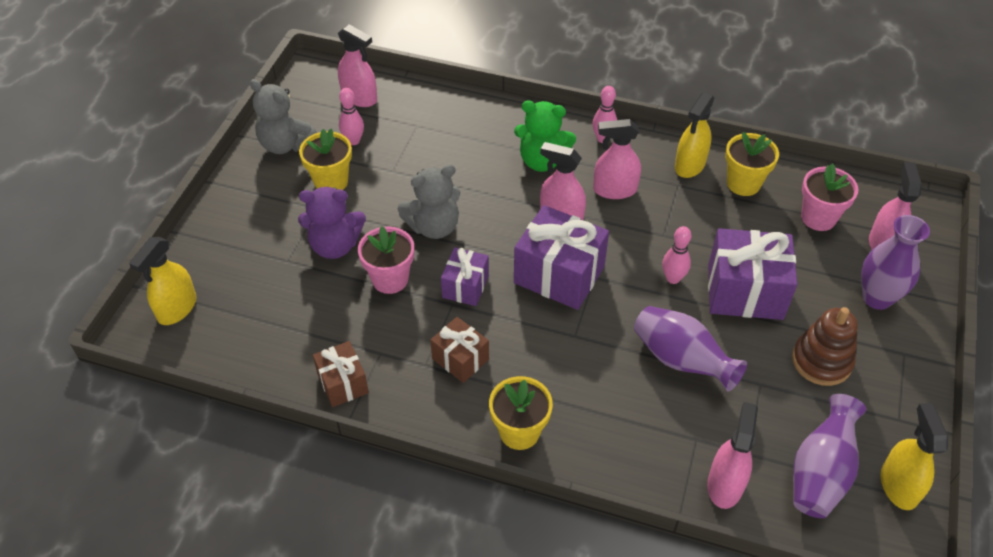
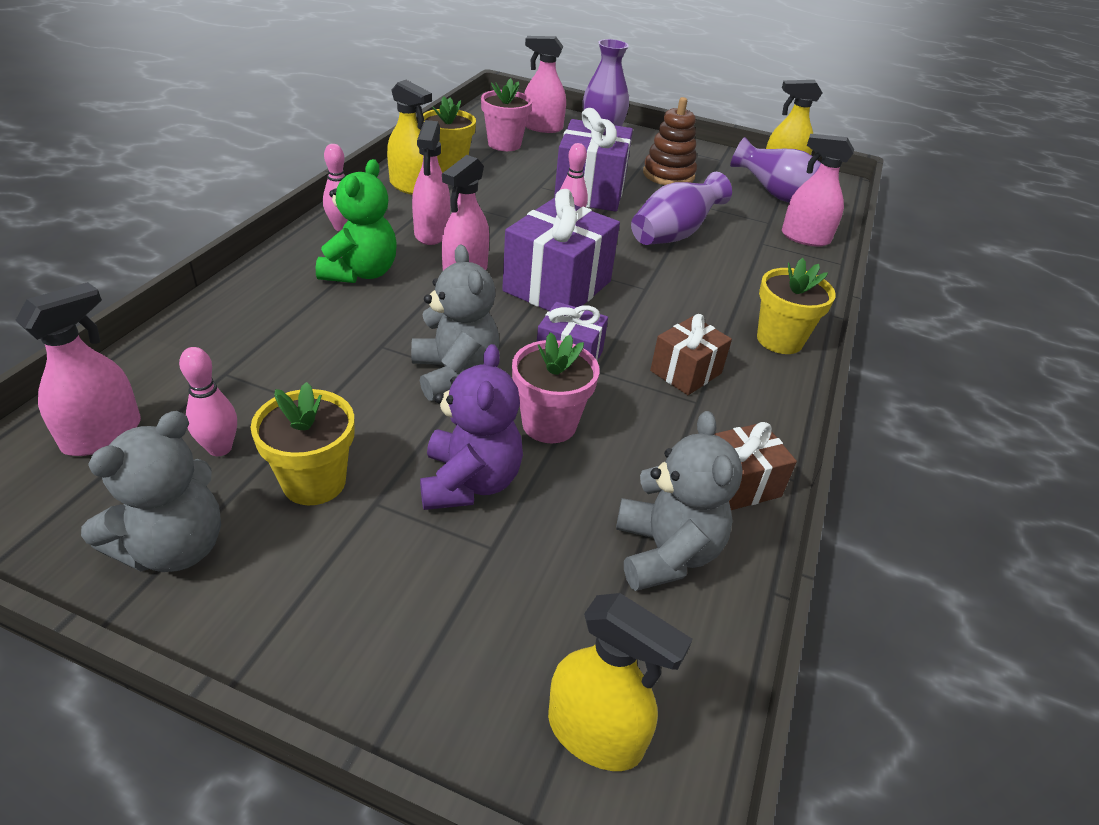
camera: 90 degrees left, 10 degrees down
none -> grey teddy bear [616,411,743,591]

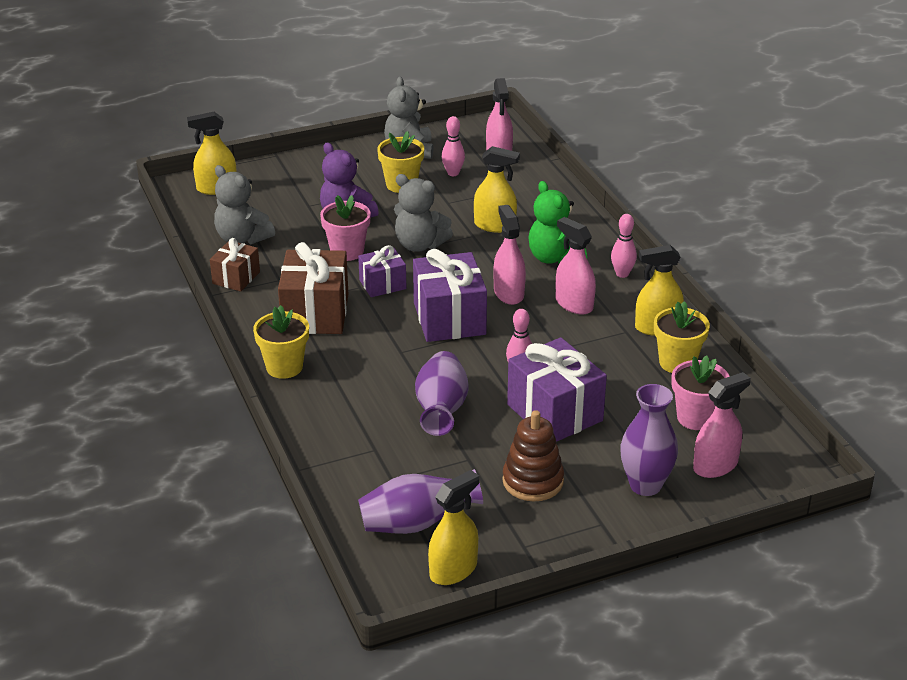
camera: 140 degrees right, 5 degrees down
brown gift [650,314,732,395] -> brown gift [278,242,348,334], size x1.75
pink spray bottle [782,134,854,247] -> none
none -> yellow spray bottle [474,146,520,233]

